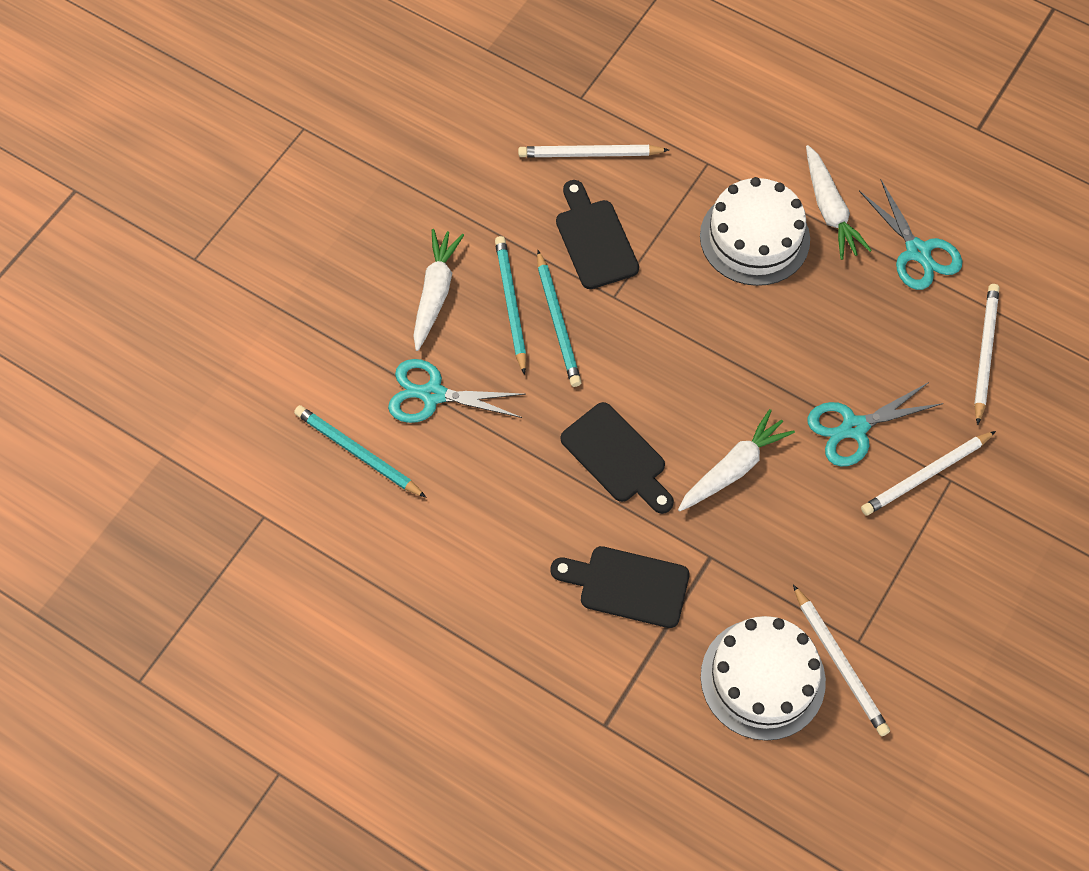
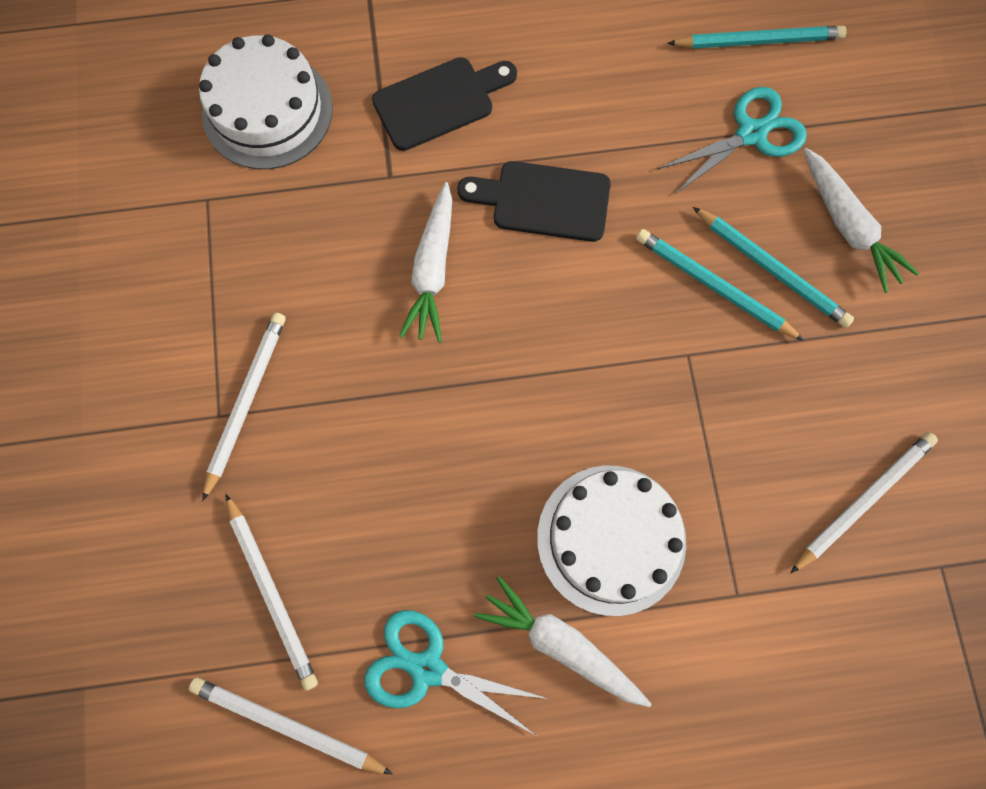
camera: 140 degrees right, 10 degrees up
black cutting board [556,180,639,289] -> none
white pencil [793,585,890,736] -> white pencil moved to [189,678,393,775]
turquoise scissors [807,382,943,467] -> none

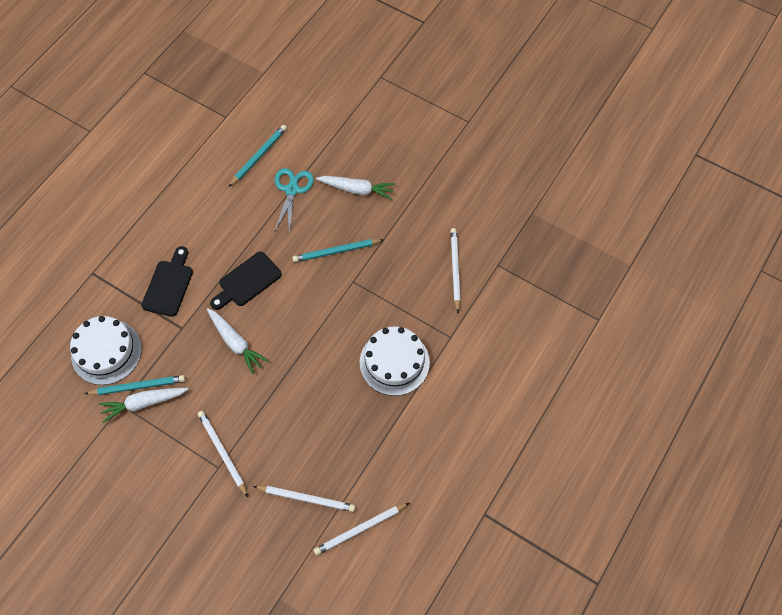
camera: 50 degrees left, 10 degrees down
turquoise scissors [364,610,549,735] -> none
white carrot [474,576,652,707] -> white carrot moved to [99,388,189,423]
turquoise pencil [693,207,854,328] -> turquoise pencil moved to [85,375,185,395]

